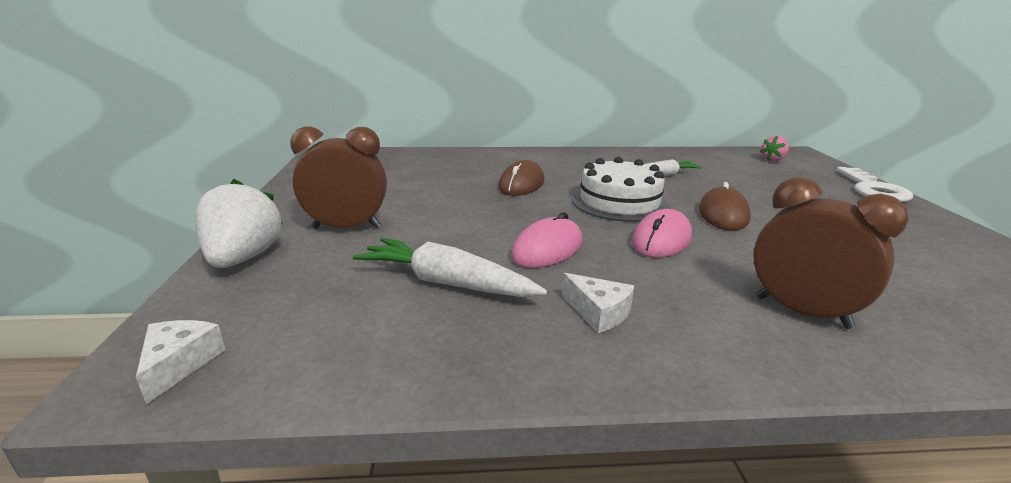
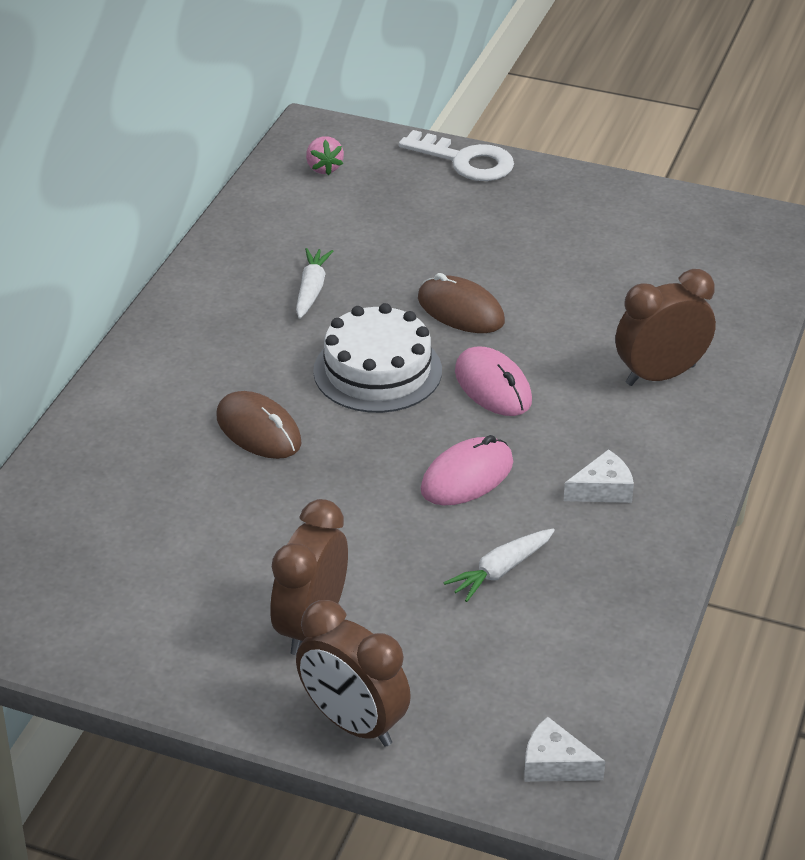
camera: 65 degrees left, 15 degrees up
white strawberry [195,179,283,268] -> brown clock [296,600,411,747]
white carrot [353,238,547,297] -> white carrot [444,528,555,602], size x0.63
pink mouse [511,212,583,268] -> pink mouse turned 75 degrees clockwise [421,435,513,505]

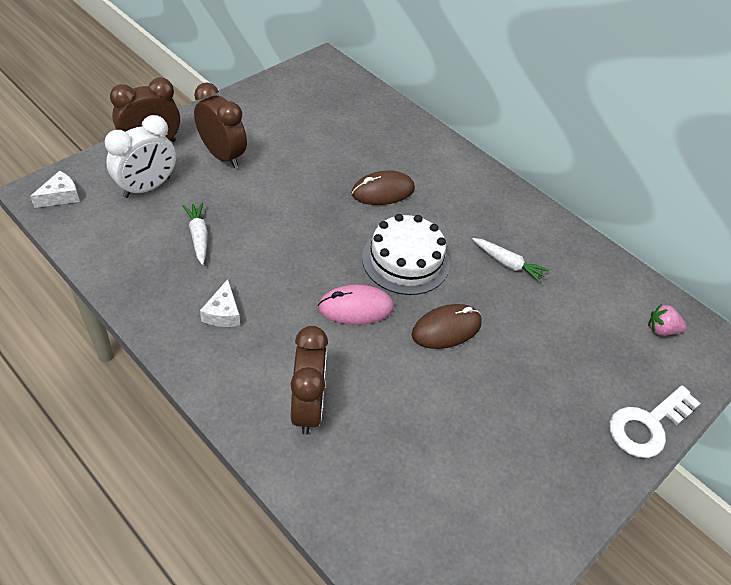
camera: 110 degrees right, 10 degrees up
pink mouse [421,435,513,505] -> none
none -> white clock [105,115,176,198]

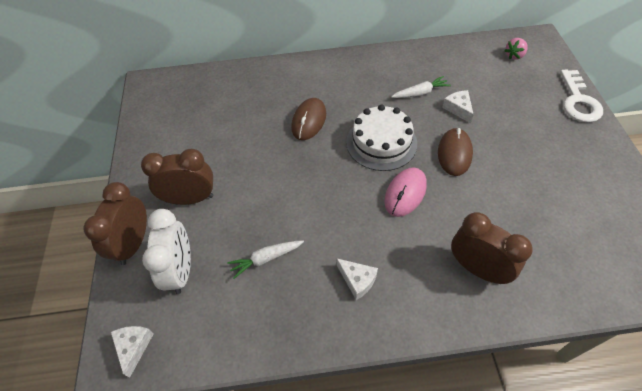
camera: 45 degrees left, 5 degrees up
white carrot [182,202,208,265] -> white carrot turned 45 degrees counterclockwise [227,240,304,279]
none -> white cheese [442,90,474,123]

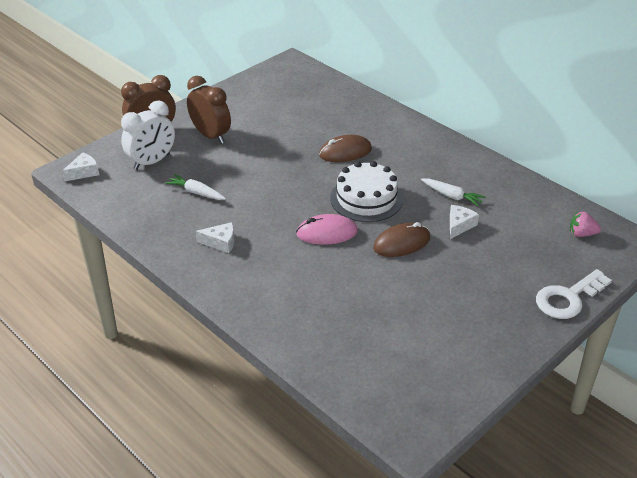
camera: 50 degrees right, 15 degrees down
white cheese [336,258,378,300] -> white cheese turned 90 degrees counterclockwise [196,222,235,253]
brown clock [451,212,533,284] -> none

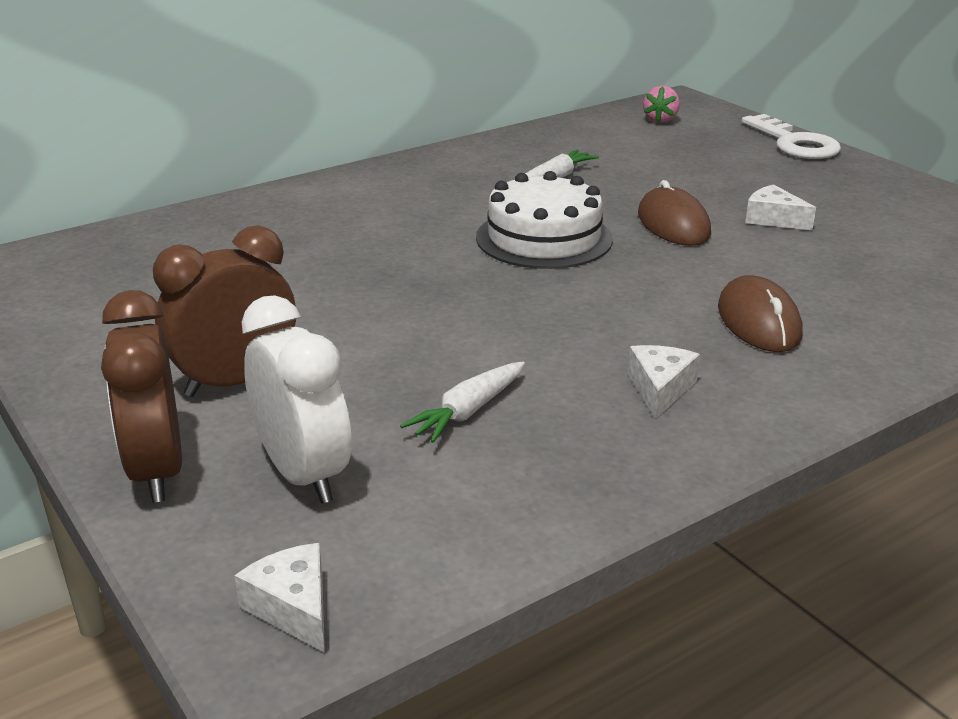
camera: 80 degrees left, 10 degrees down
pink mouse [296,214,358,245] -> none
brown mouse [319,135,372,162] -> brown mouse moved to [718,275,803,352]
white cheese [450,205,479,239] -> white cheese moved to [745,184,816,230]

